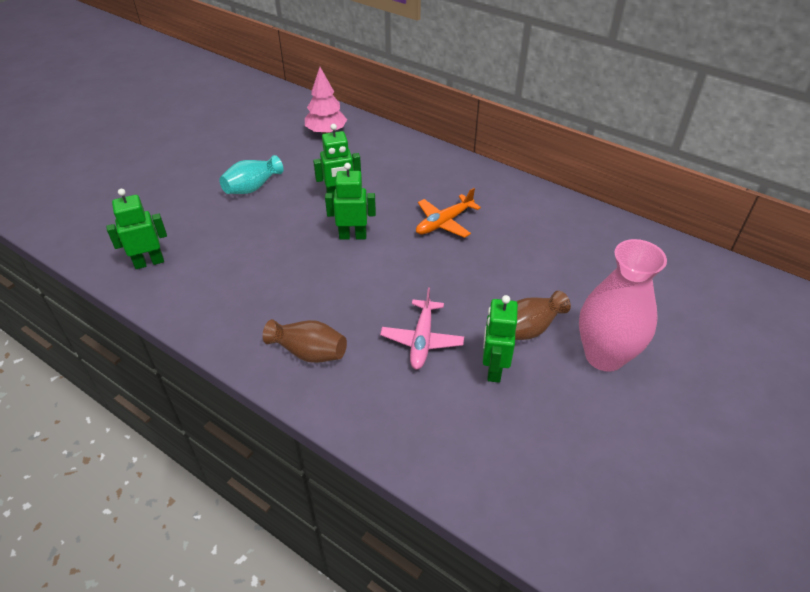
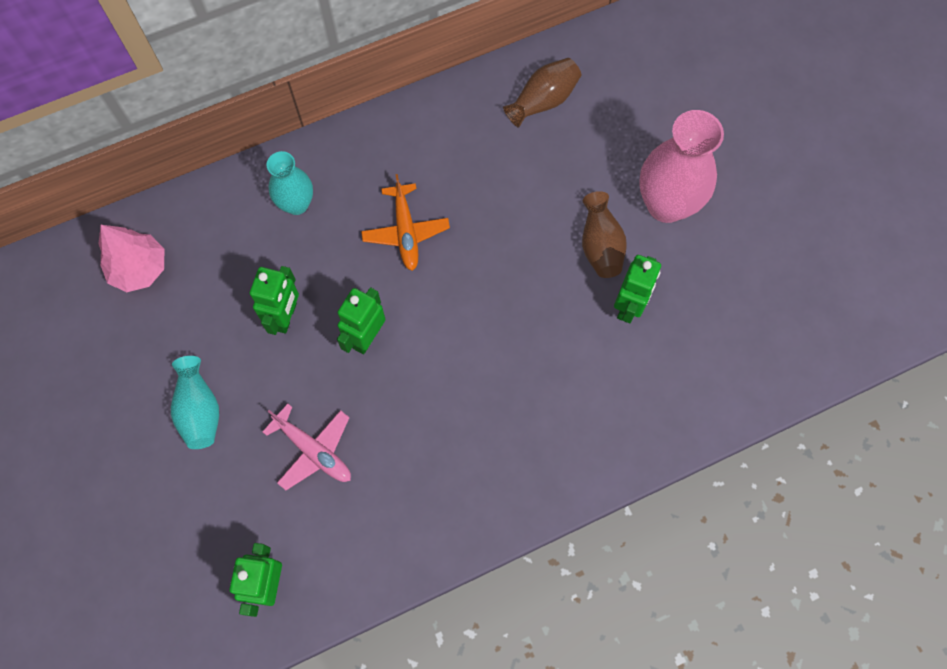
camera: 60 degrees left, 25 degrees up
brown vase [263,319,347,363] -> brown vase moved to [503,58,581,128]
pink plane [380,287,464,369] -> pink plane moved to [262,404,351,490]
green robot [483,295,518,383] -> green robot turned 105 degrees counterclockwise [614,255,661,323]
none -> turquoise vase [267,151,313,215]

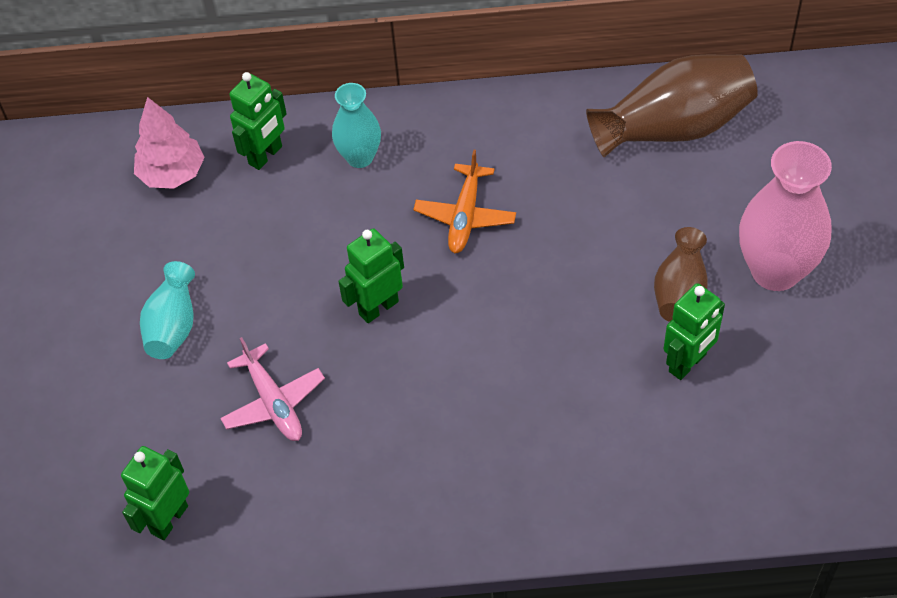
camera: 25 degrees right, 15 degrees down
green robot [250,266,299,335] -> green robot moved to [229,72,287,170]
brown vase [503,58,581,128] -> brown vase [586,55,758,157], size x1.69

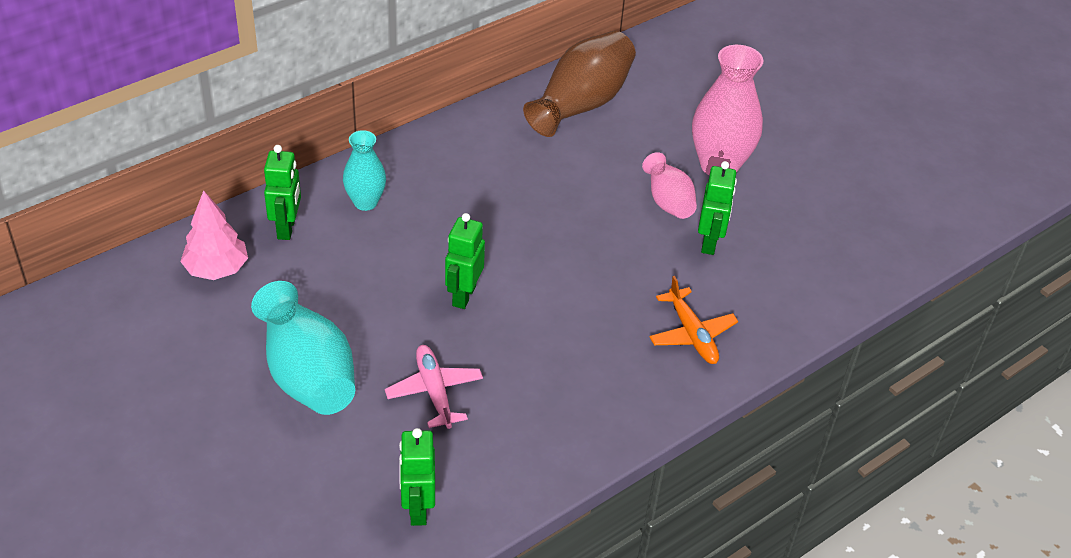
camera: 40 degrees left, 10 degrees down
turquoise vase [140,261,195,359] -> turquoise vase [251,281,355,415], size x1.69
pink plane [220,337,325,441] -> pink plane turned 135 degrees counterclockwise [385,345,483,429]
orange plane [413,150,516,253] -> orange plane moved to [649,276,738,364]
brown vase [654,227,708,322] -> pink vase [642,152,697,219]

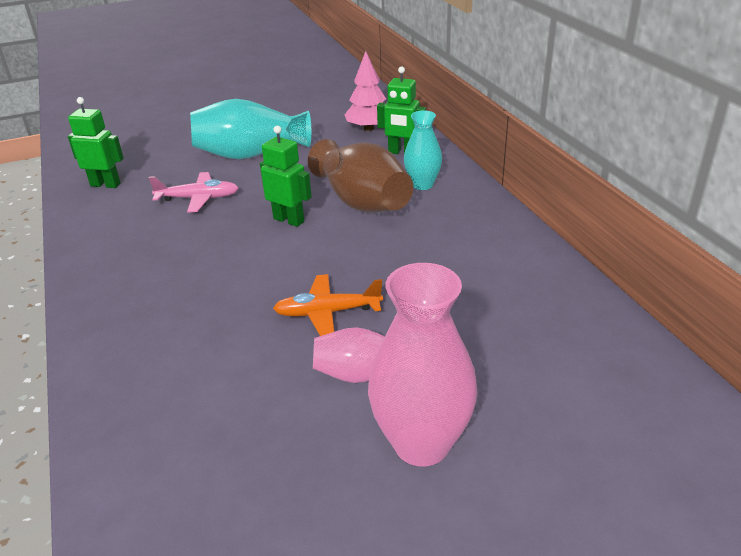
camera: 110 degrees right, 10 degrees down
brown vase [523,31,636,137] -> brown vase moved to [308,139,413,212]
orange plane [649,276,738,364] -> orange plane moved to [273,274,383,336]
green robot [698,161,737,255] -> none

